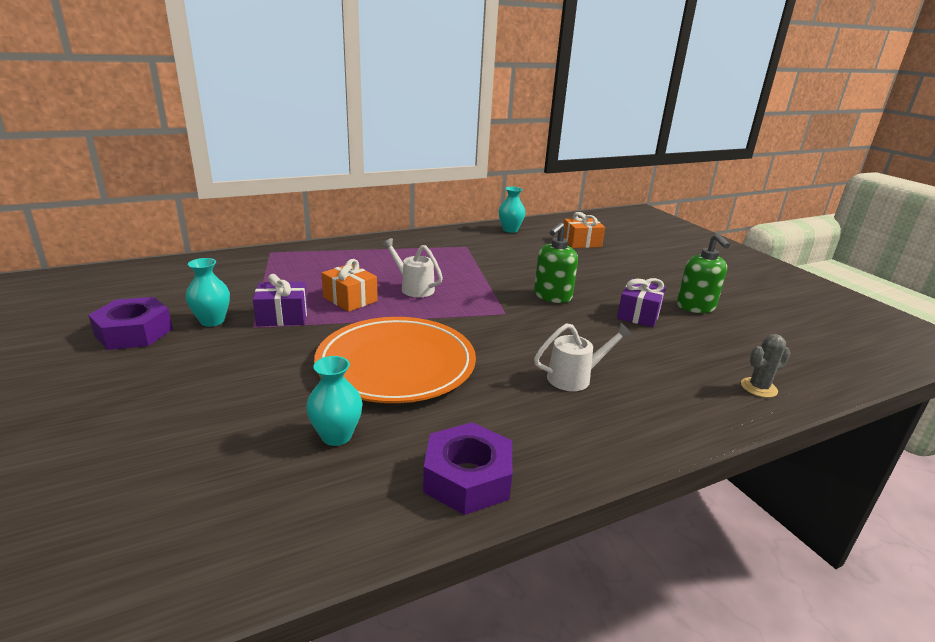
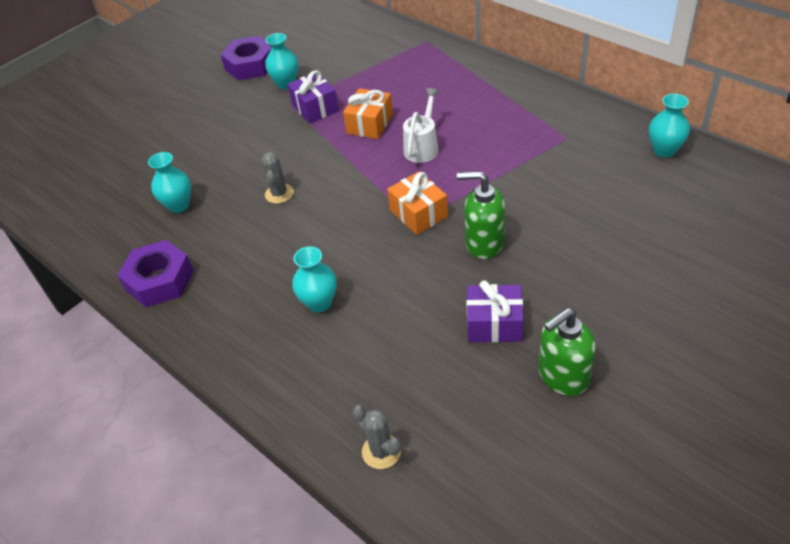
camera: 75 degrees right, 20 degrees up
orange plate [314,317,476,403] -> grey cactus [261,152,294,204]
white watering can [534,323,633,391] -> turquoise vase [292,246,337,312]
orange gift [564,212,605,248] -> orange gift moved to [387,172,448,235]

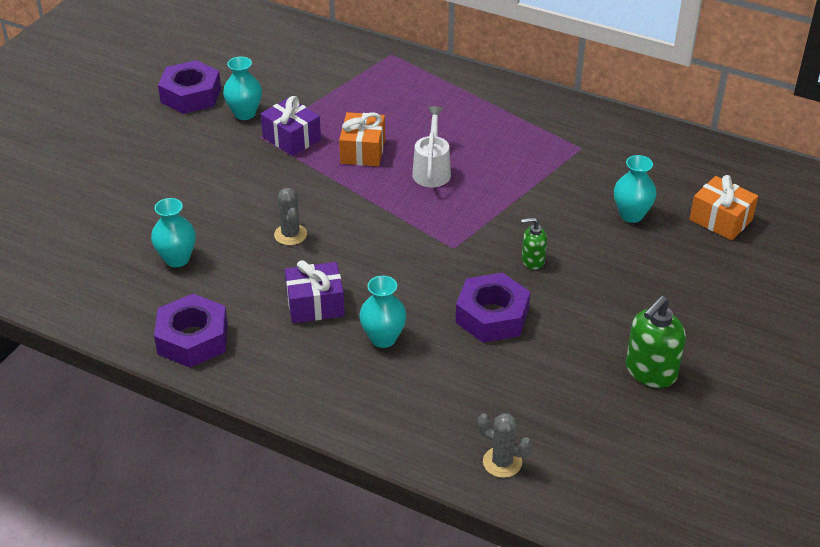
camera: 20 degrees left, 5 degrees down
orange gift [387,172,448,235] -> orange gift moved to [689,175,758,240]
green soap dispenser [457,171,505,259] -> green soap dispenser [521,217,547,270], size x0.58
purple gift [466,280,524,343] -> purple gift moved to [285,260,345,323]
turquoise vase [649,94,690,158] -> turquoise vase moved to [614,155,657,223]
none -> purple nut [456,273,530,343]

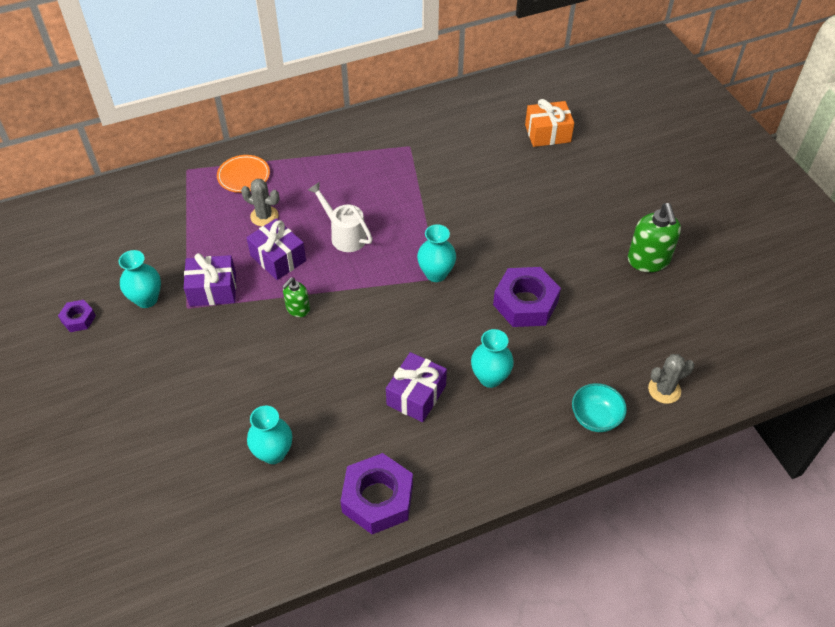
camera: 50 degrees left, 10 degrees up
purple nut [158,60,221,114] -> purple nut [58,300,96,332], size x0.51
grey cactus [274,188,307,245] -> grey cactus moved to [241,179,280,226]
orange gift [339,112,385,166] -> purple gift [246,219,306,280]
green soap dispenser [521,217,547,270] -> green soap dispenser moved to [282,277,310,317]
turquoise vase [614,155,657,223] -> turquoise vase moved to [417,224,456,282]
none -> orange plate [217,155,270,193]
none -> turquoise bowl [572,383,627,432]

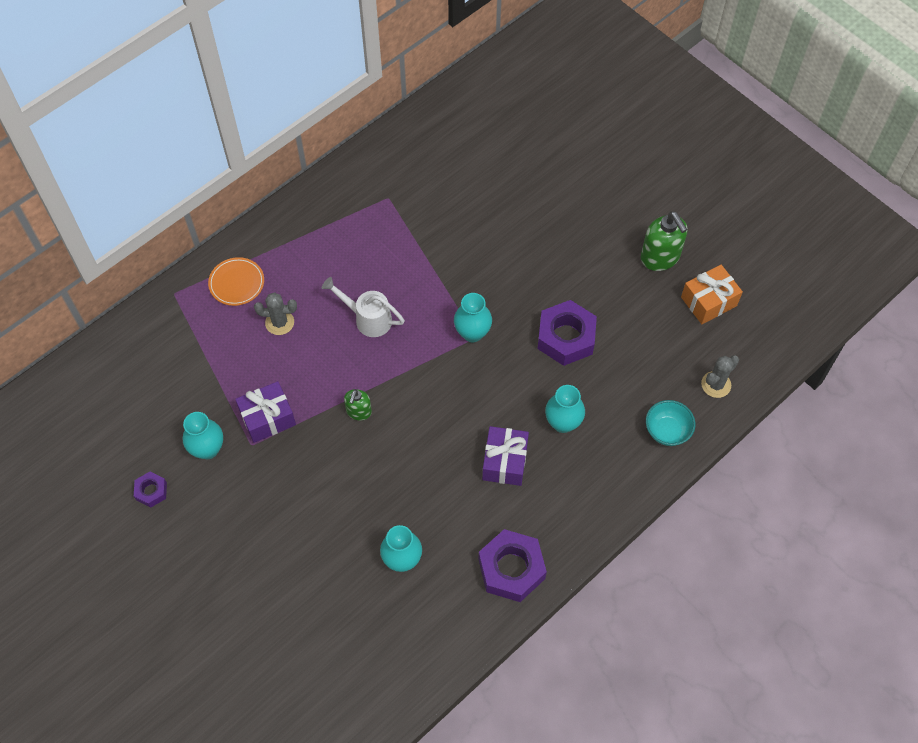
camera: 20 degrees left, 10 degrees up
purple gift [246,219,306,280] -> none
orange gift [525,99,574,147] -> orange gift moved to [681,265,743,324]

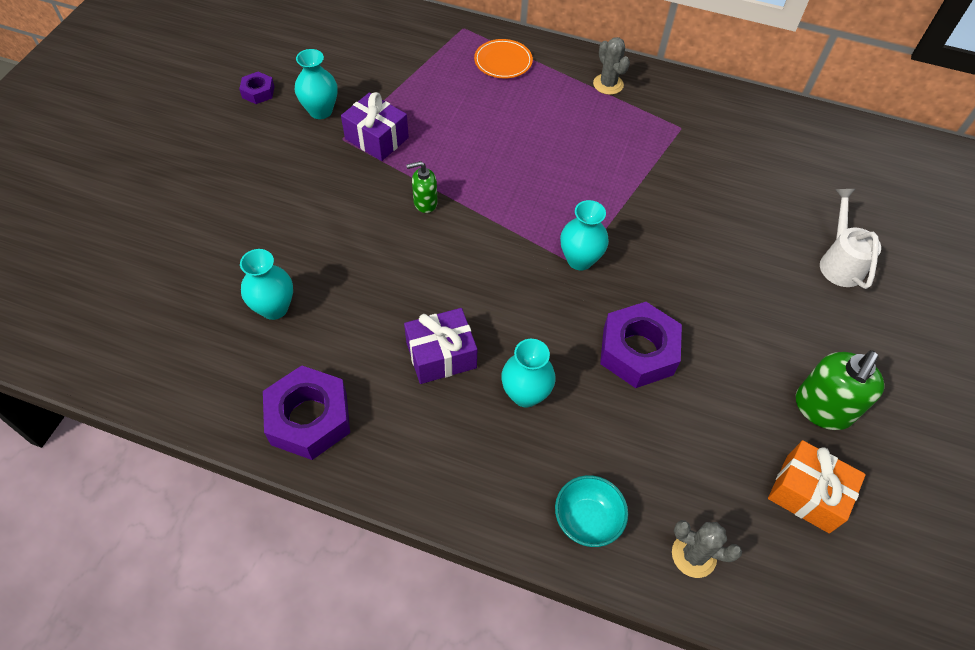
camera: 60 degrees right, 5 degrees down
grey cactus [254,292,297,335] -> grey cactus moved to [593,37,630,95]
white watering can [322,277,405,337] -> white watering can moved to [820,189,881,289]

